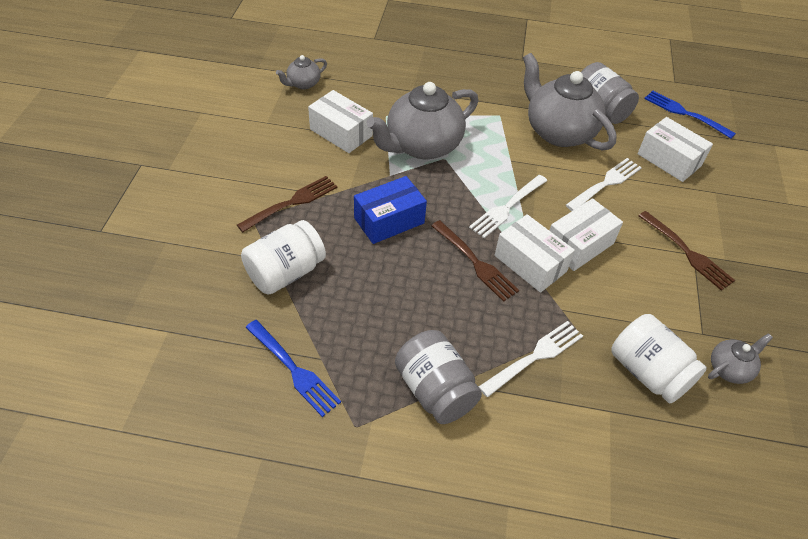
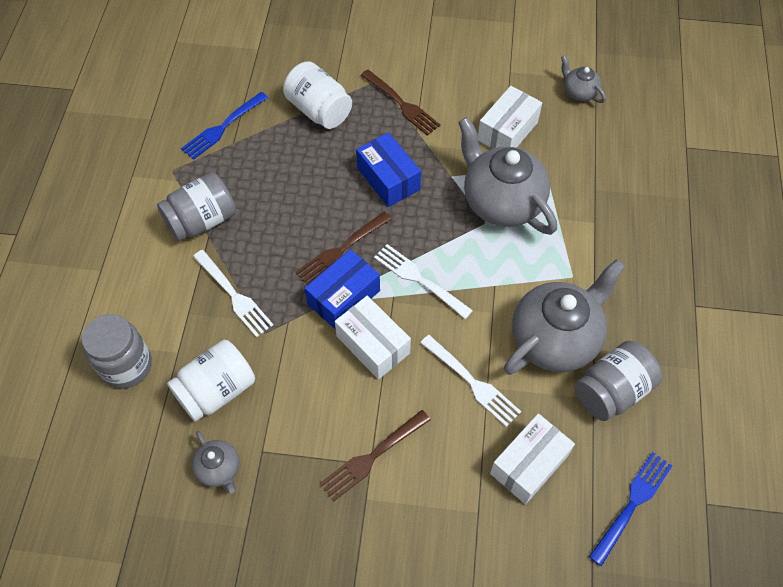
camera: 90 degrees right, 10 degrees up
white box [495,214,575,293] -> blue box [305,249,380,330]
none -> grey jar [82,314,152,388]

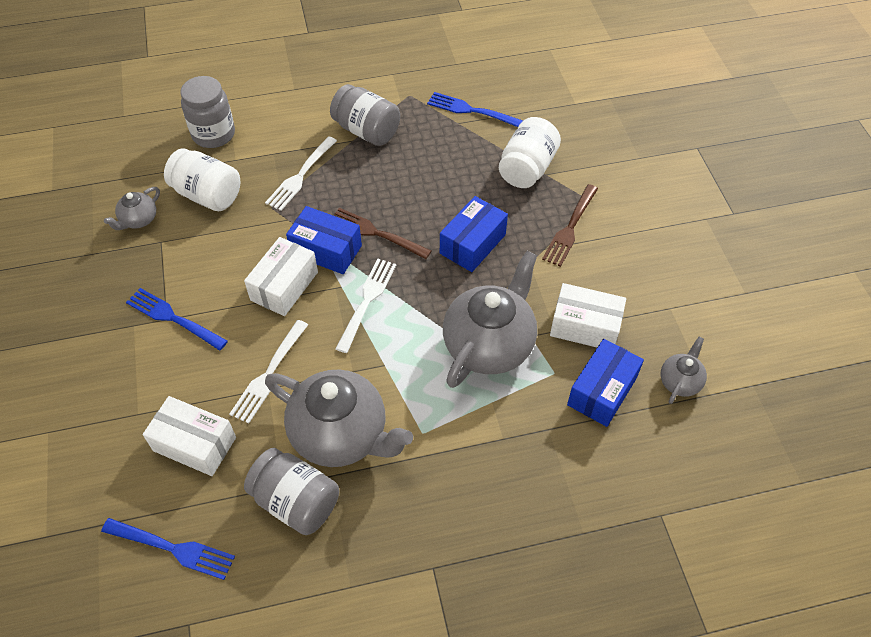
camera: 70 degrees right, 5 degrees down
brown fork [320,410,431,501] -> blue fork [126,288,228,351]
none -> blue box [567,339,644,427]

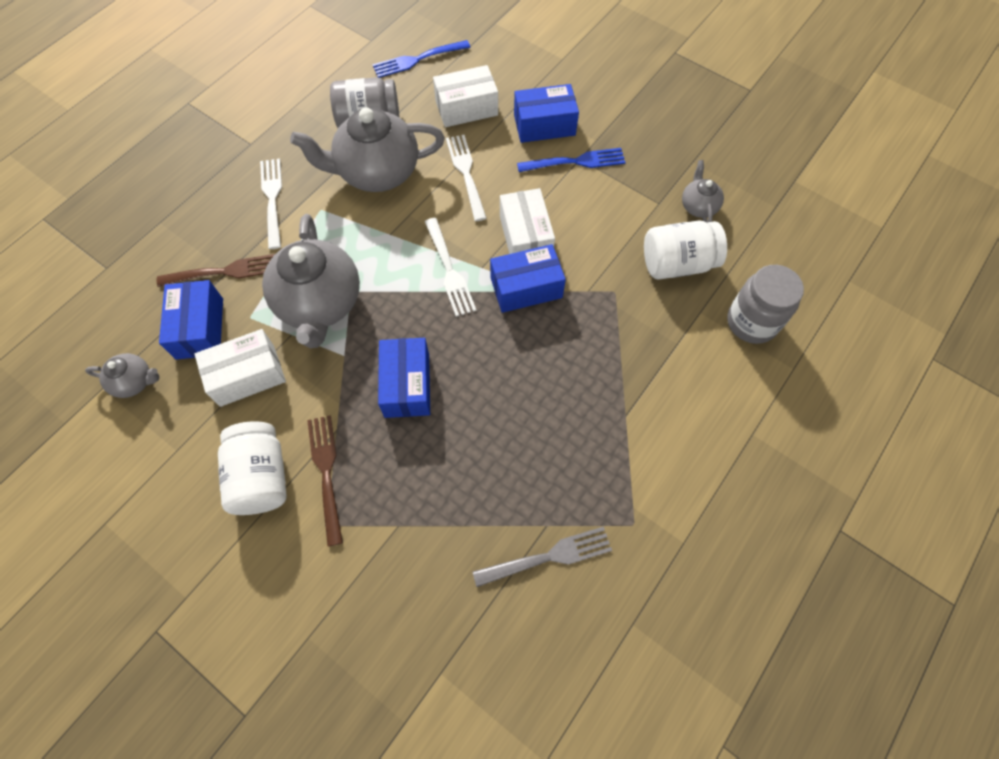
camera: 140 degrees right, 10 degrees up
white fork [265,136,337,211] -> white fork moved to [260,158,282,249]
grey jar [330,84,400,146] -> none
brown fork [333,208,431,259] -> brown fork moved to [157,254,275,287]
blue fork [427,92,523,127] -> grey fork [473,526,612,587]
white jar [499,117,561,188] -> white jar moved to [218,421,287,515]
grey teapot [661,337,707,404] -> grey teapot turned 75 degrees counterclockwise [85,353,160,398]
none -> blue box [514,84,579,143]

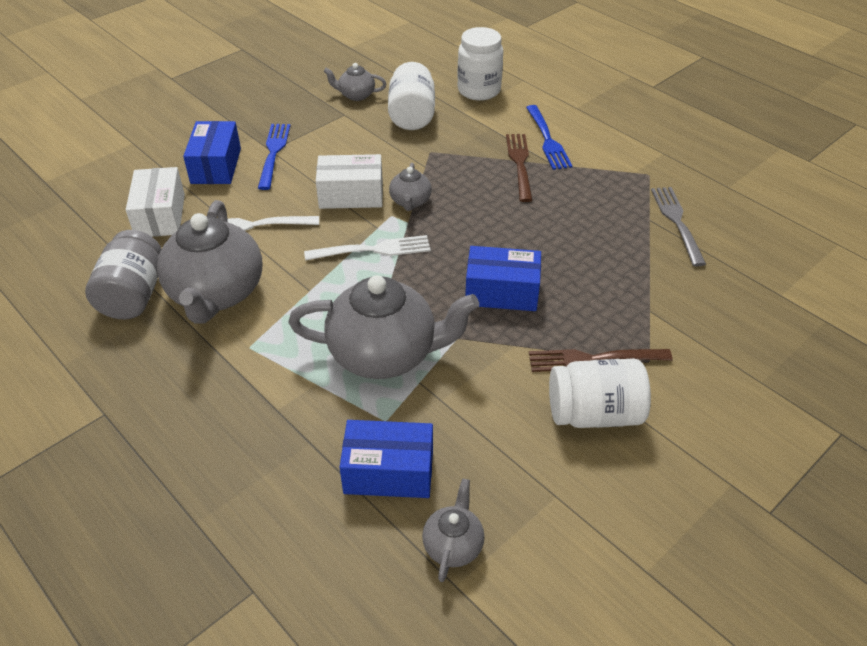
camera: 80 degrees left, 20 degrees down
brown fork [157,254,275,287] -> brown fork moved to [506,134,533,202]
white box [195,329,286,407] -> none
white fork [260,158,282,249] -> none
blue fork [372,40,470,78] -> blue fork moved to [526,105,572,170]
blue box [490,244,566,313] -> grey teapot [389,163,432,211]
grey jar [727,265,804,344] -> white jar [457,27,503,101]

